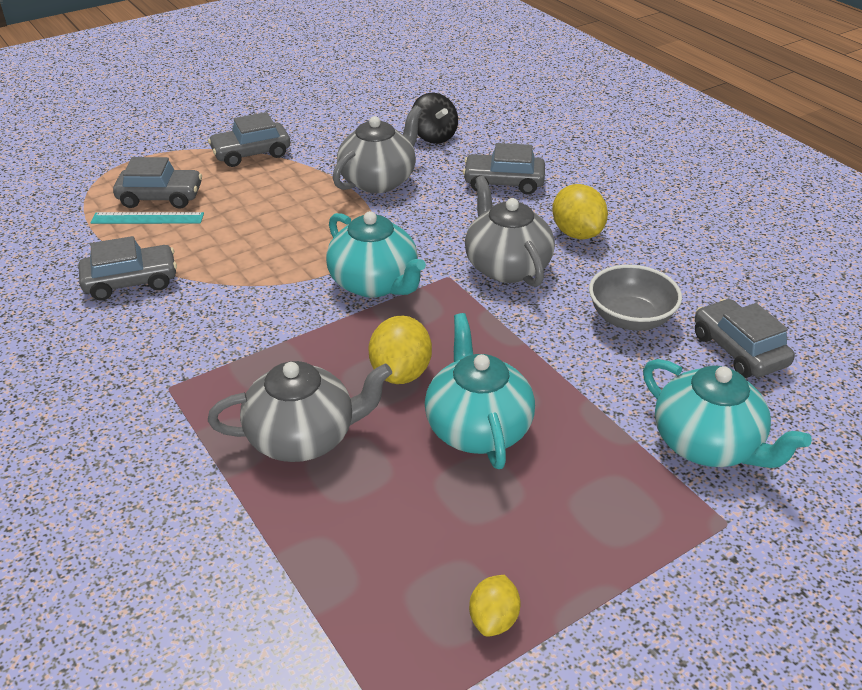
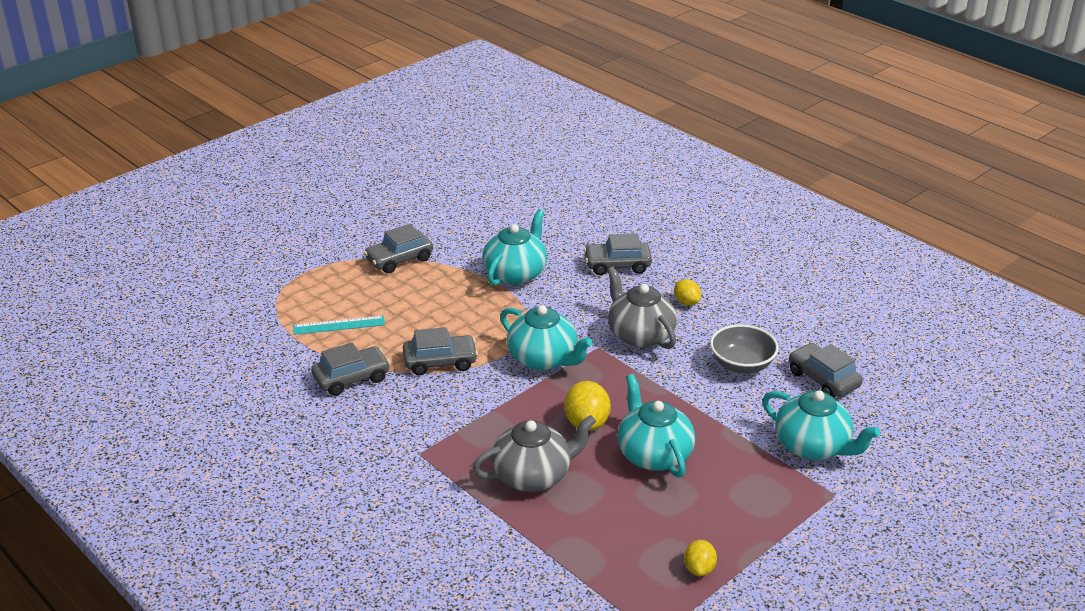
camera: 10 degrees left, 5 degrees down
grey car [113,157,202,209] -> grey car moved to [403,327,478,375]
grey teapot [333,105,422,193] -> turquoise teapot [482,209,547,286]
black spinning top [411,93,458,144] -> none
yellow lemon [552,184,608,239] -> yellow lemon [674,279,701,306], size x0.62

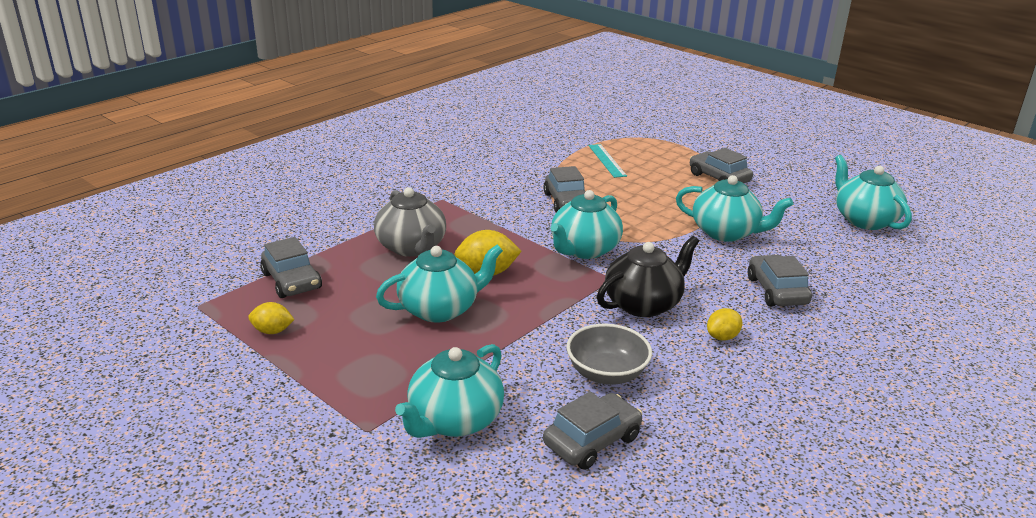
camera: 85 degrees right, 5 degrees down
grey car [311,342,390,396] -> grey car moved to [260,237,322,298]
grey teapot [607,267,677,349] -> black teapot [597,236,699,317]
none -> turquoise teapot [835,155,912,230]

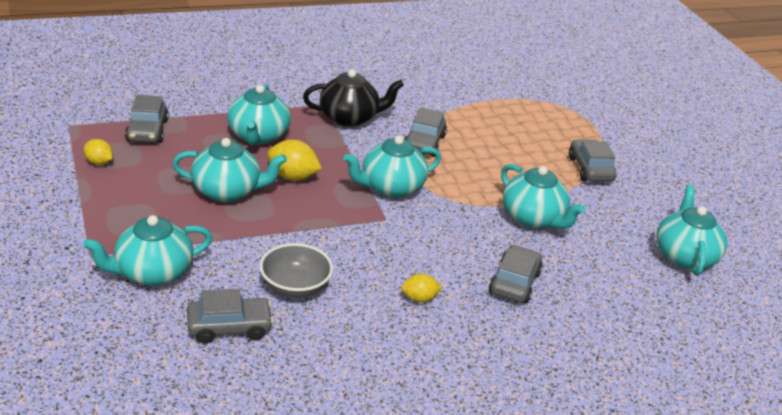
camera: 25 degrees right, 5 degrees up
grey teapot [374,187,446,257] -> turquoise teapot [227,84,291,145]
turquoise ruler [589,144,627,178] -> none
black teapot [597,236,699,317] -> black teapot moved to [303,69,404,127]

